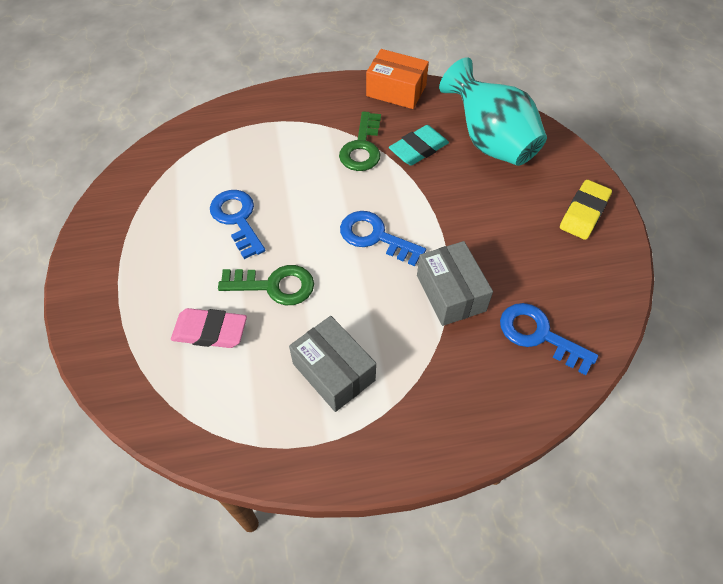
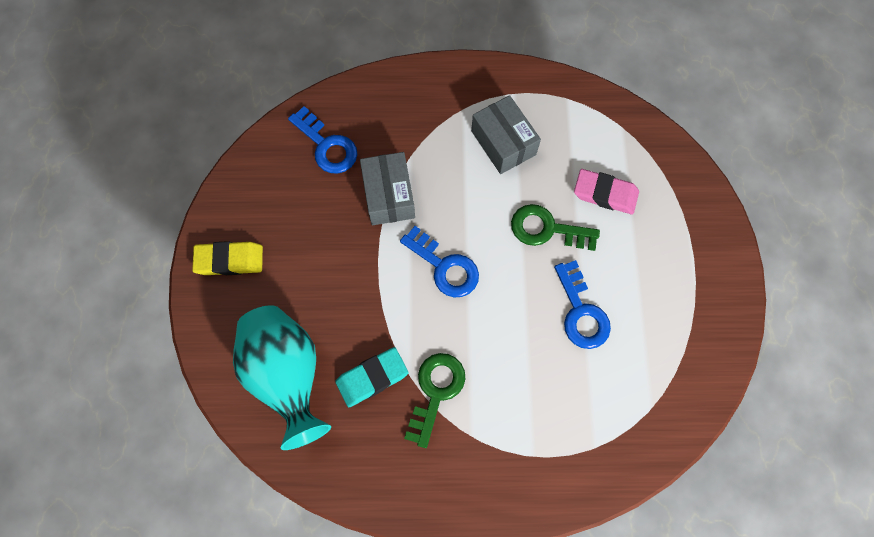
camera: 170 degrees left, 15 degrees up
orange box [366,49,429,109] -> none
yellow eraser [560,180,612,240] -> yellow eraser turned 45 degrees clockwise [192,241,263,275]

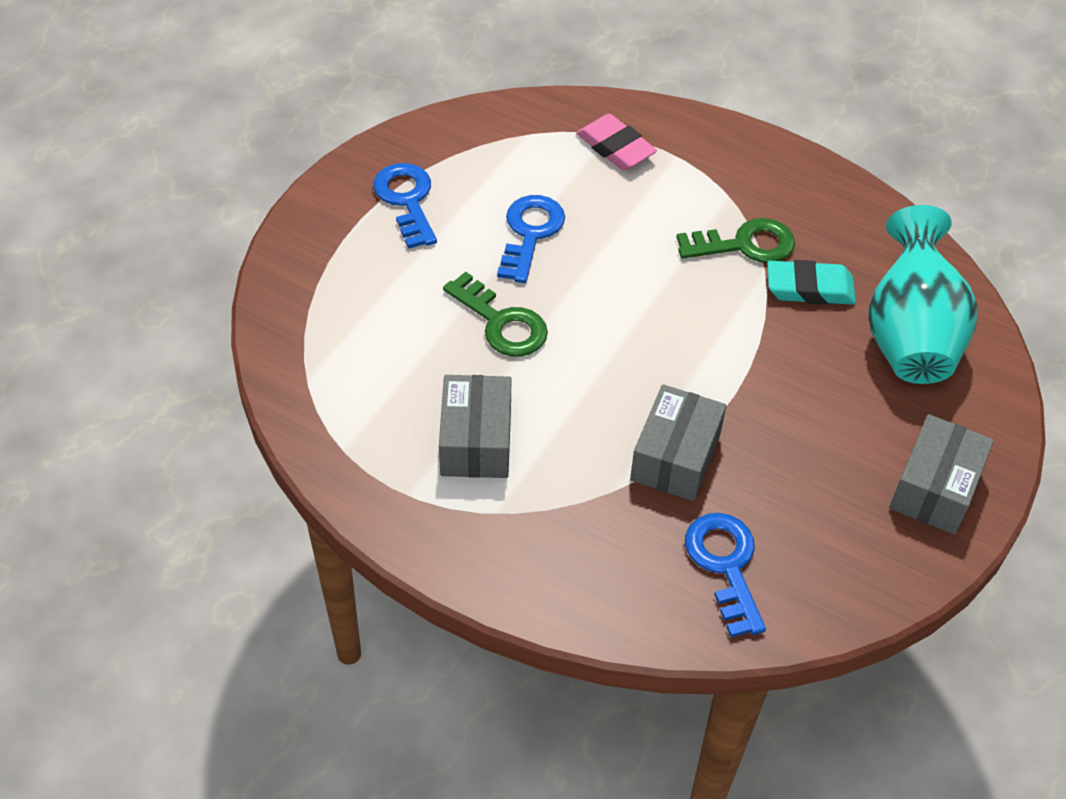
camera: 150 degrees left, 20 degrees down
yellow eraser [192,241,263,275] -> grey box [889,414,994,535]
blue key [400,226,479,298] -> blue key moved to [373,163,437,249]
green key [404,353,465,448] -> green key turned 150 degrees counterclockwise [676,218,795,263]
pink eraser [574,169,639,215] -> pink eraser moved to [576,114,657,170]

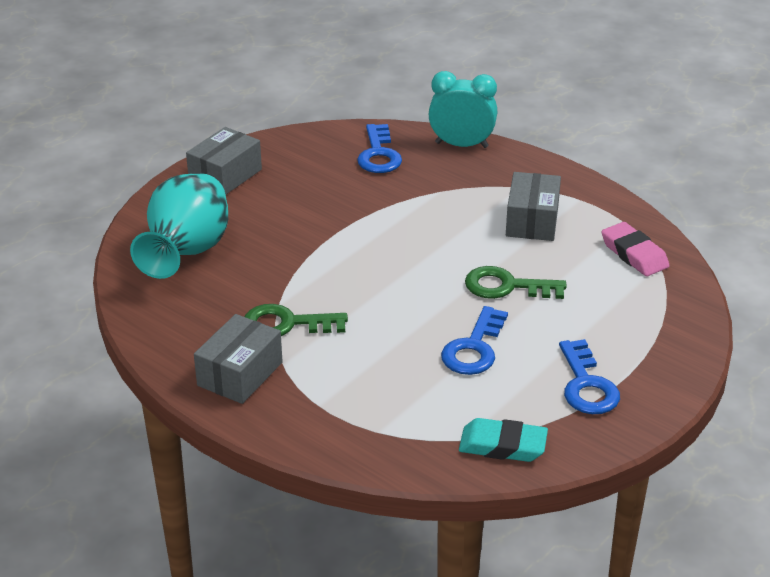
camera: 170 degrees left, 15 degrees down
green key [443,272,548,357] -> green key turned 45 degrees counterclockwise [465,266,567,299]
pink eraser [576,114,657,170] -> pink eraser moved to [602,222,670,276]
grey box [630,384,726,501] -> grey box moved to [194,314,283,404]
turquoise eraser [767,260,856,305] -> turquoise eraser moved to [459,418,548,462]
none -> turquoise clock [429,71,497,148]

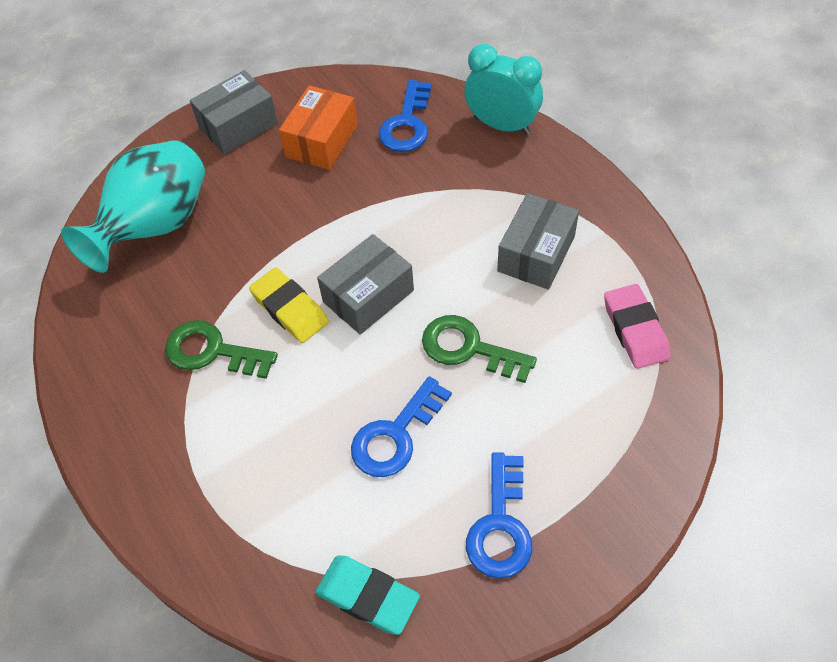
camera: 20 degrees right, 20 degrees up
grey box [194,314,283,404] -> grey box moved to [317,234,414,334]
none -> yellow eraser [249,268,329,343]
none -> orange box [279,85,358,170]

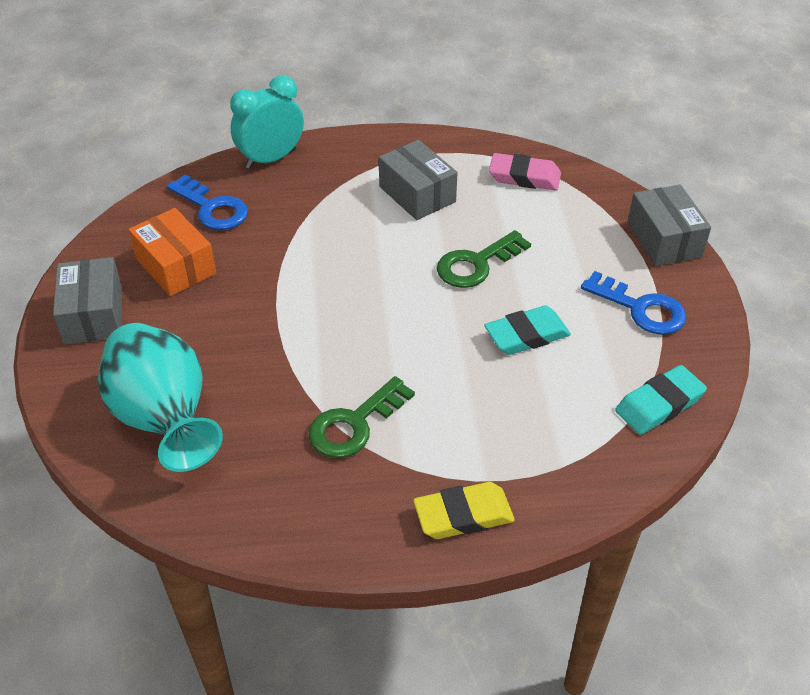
camera: 65 degrees left, 10 degrees down
yellow eraser [249,268,329,343] -> yellow eraser moved to [413,482,515,539]
grey box [317,234,414,334] -> grey box moved to [627,184,711,266]
blue key [351,376,452,477] -> turquoise eraser [484,305,571,355]

